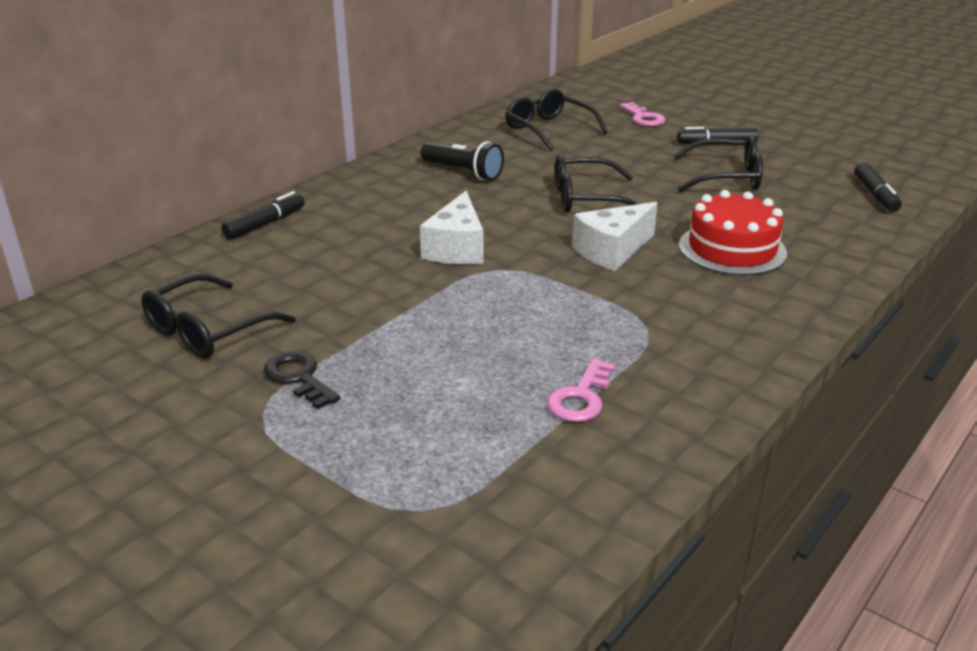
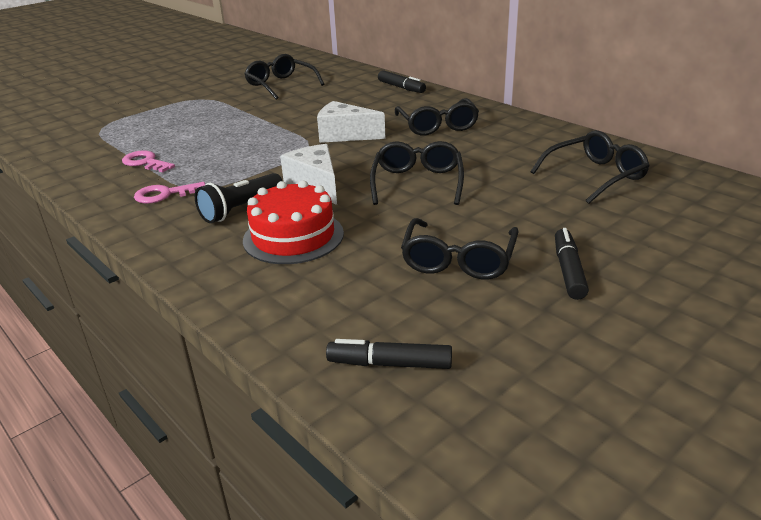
camera: 100 degrees right, 0 degrees up
black key [264,351,340,409] -> none
black flashlight [421,141,504,180] -> black flashlight moved to [195,173,282,223]
pink key [619,102,666,126] -> pink key moved to [134,182,205,204]
none -> black glasses [395,98,479,135]

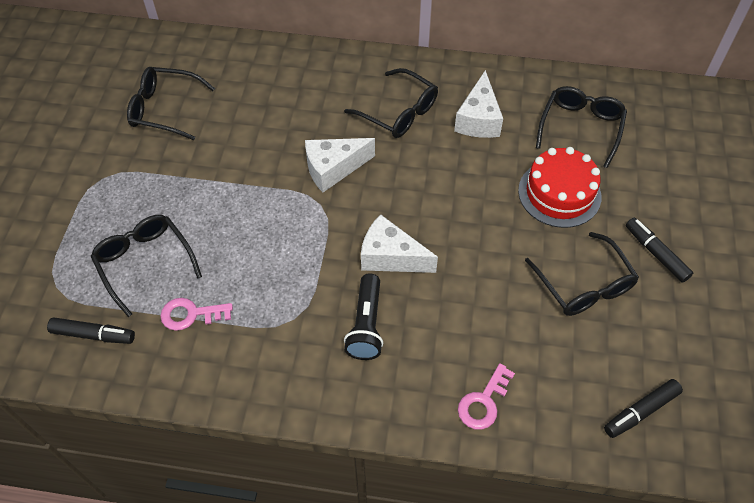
camera: 40 degrees left, 25 degrees up
pink key [134,182,205,204] -> pink key moved to [458,363,515,430]
red cake [243,180,344,264] -> red cake moved to [518,147,601,228]
black glasses [370,141,464,205] -> black glasses moved to [91,215,202,317]
black marker [378,70,426,93] -> black marker moved to [47,318,135,344]
none -> white cheese [454,70,503,138]

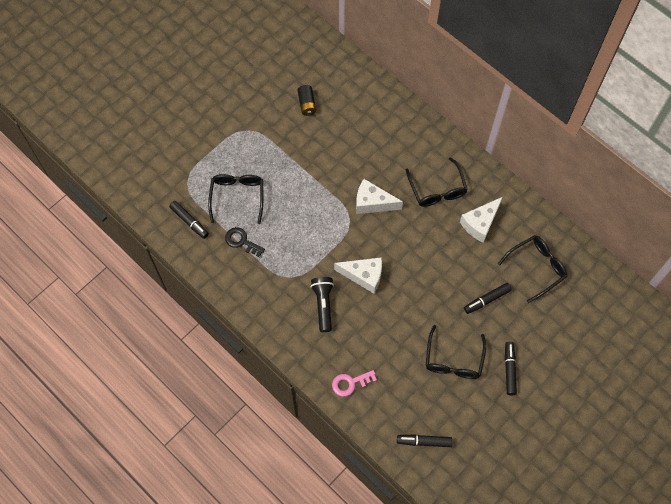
camera: 35 degrees right, 10 degrees up
black glasses [127,67,215,140] -> black battery [298,85,316,116]
pink key [160,298,233,331] -> black key [225,227,265,257]
black flashlight [344,273,383,360] -> black flashlight turned 135 degrees clockwise [311,277,334,332]
white cheese [361,214,438,273] -> white cheese turned 135 degrees clockwise [334,257,382,294]
red cake [518,147,601,228] -> black marker [464,283,512,314]

